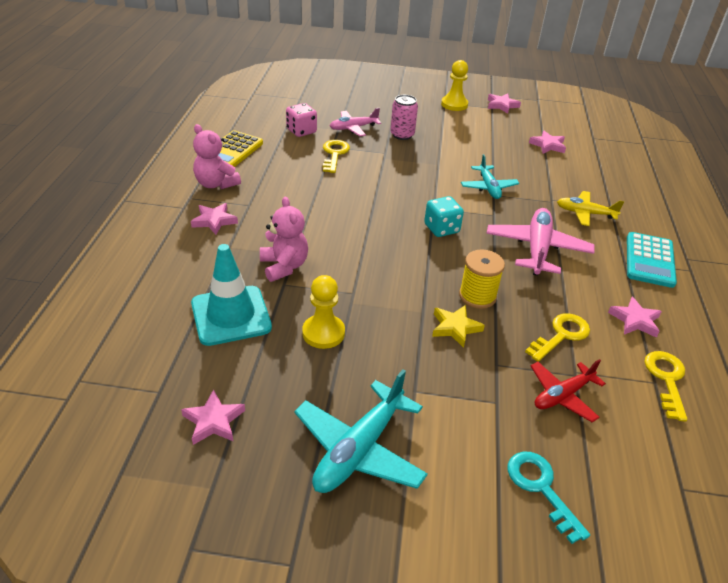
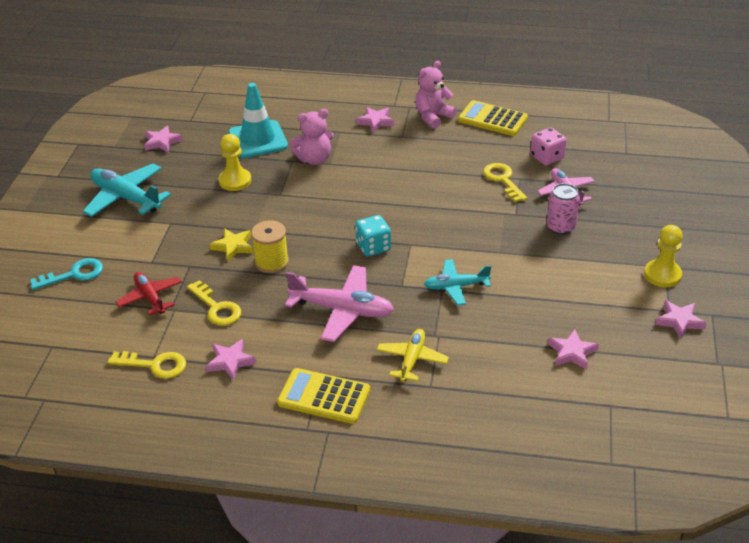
camera: 95 degrees right, 0 degrees up
yellow key [323,140,350,173] -> yellow key turned 120 degrees counterclockwise [483,163,527,202]
turquoise calculator [627,232,677,288] -> yellow calculator [277,368,370,424]

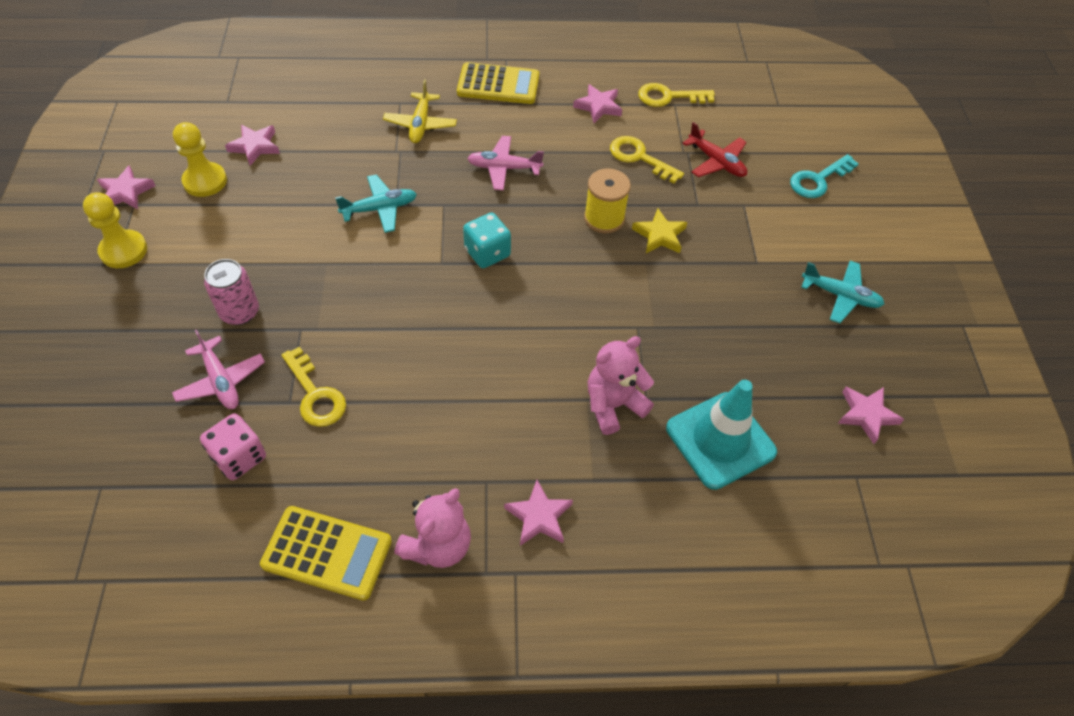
camera: 165 degrees right, 15 degrees up
turquoise plane [82,164,171,217] -> turquoise plane [801,260,884,323], size x0.62
yellow pawn [219,134,251,191] -> yellow pawn moved to [173,122,227,197]
pink plane [285,265,394,342] -> pink plane [467,136,544,190], size x0.62

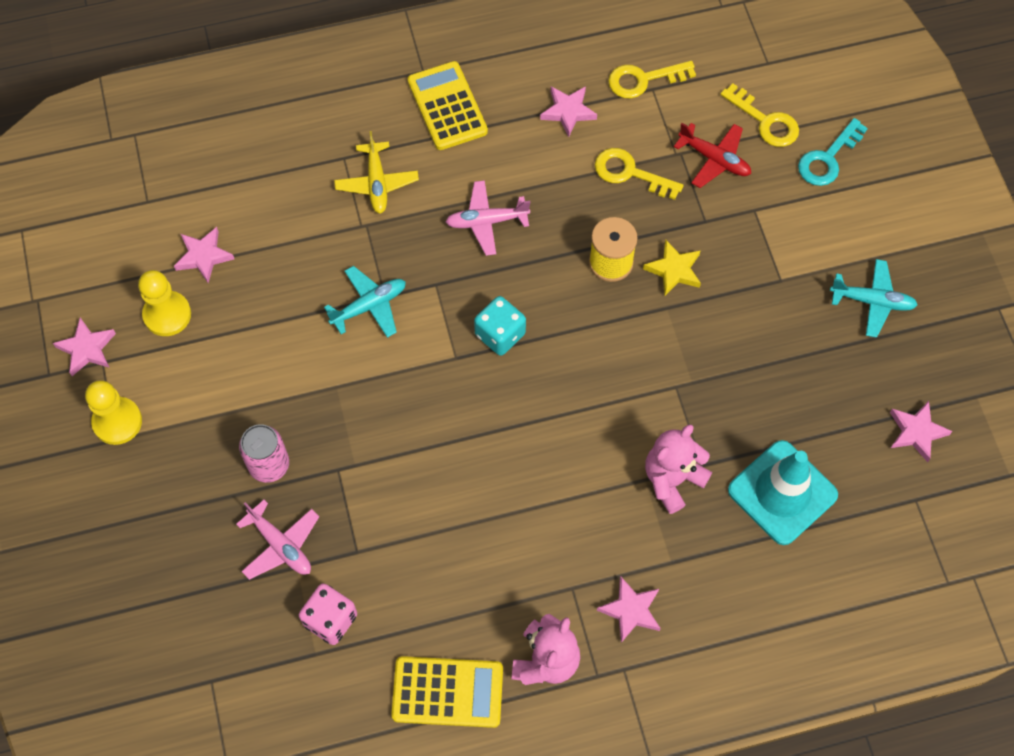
camera: 10 degrees left, 10 degrees up
yellow key [282,347,346,427] -> yellow key moved to [720,83,799,147]
yellow calculator [457,62,539,104] -> yellow calculator turned 105 degrees counterclockwise [407,61,488,150]

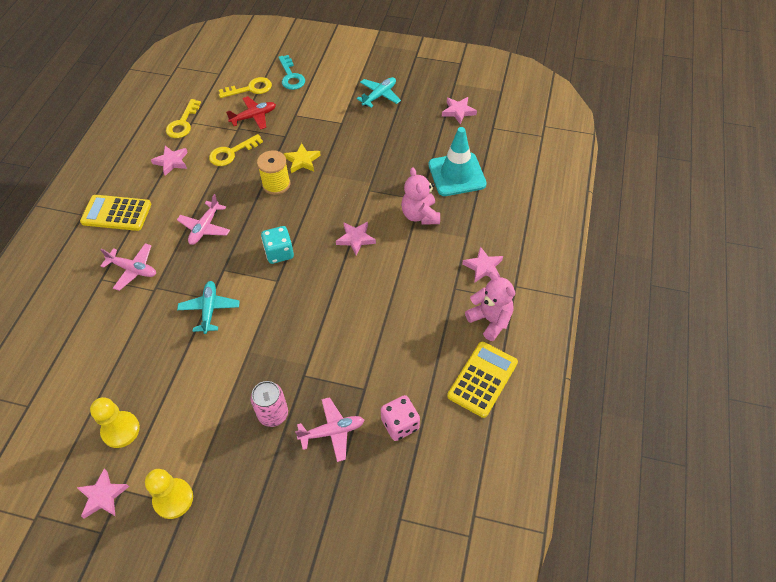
camera: 60 degrees left, 10 degrees down
pink star [174,227,234,283] -> pink star moved to [336,222,376,255]
yellow plane [334,131,419,214] -> pink plane [100,243,156,291]

